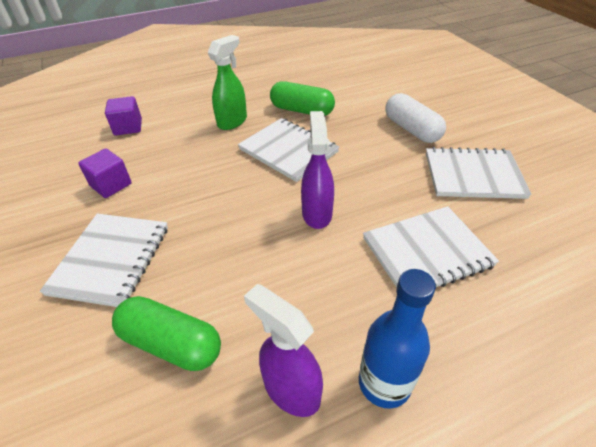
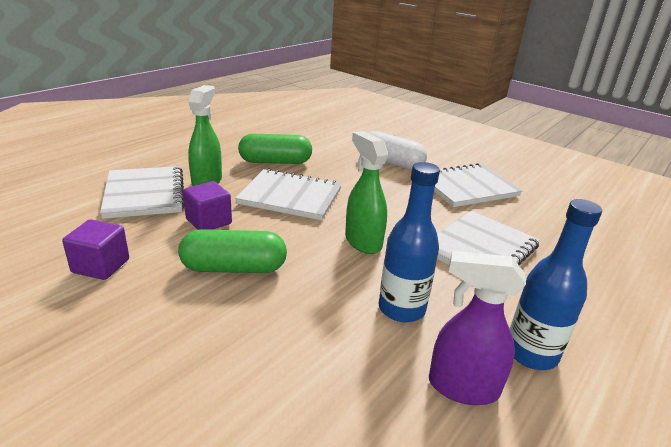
camera: 30 degrees left, 15 degrees down
white notebook [39,214,168,307] -> white notebook moved to [100,166,184,219]
purple cube [105,96,142,135] -> purple cube moved to [183,181,232,230]
green capsule [112,296,221,371] -> green capsule moved to [178,229,287,273]
purple spray bottle [301,111,334,229] -> green spray bottle [345,131,388,254]
none -> blue bottle [378,162,440,322]

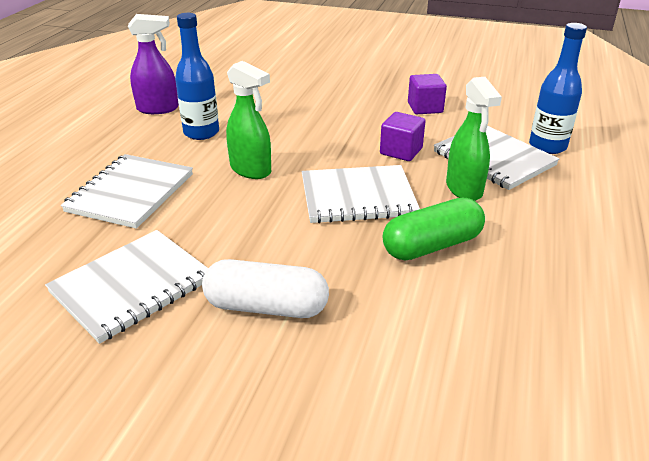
camera: 160 degrees right, 5 degrees up
green capsule [178,229,287,273] -> none
blue bottle [510,199,602,370] -> blue bottle moved to [529,23,587,154]

